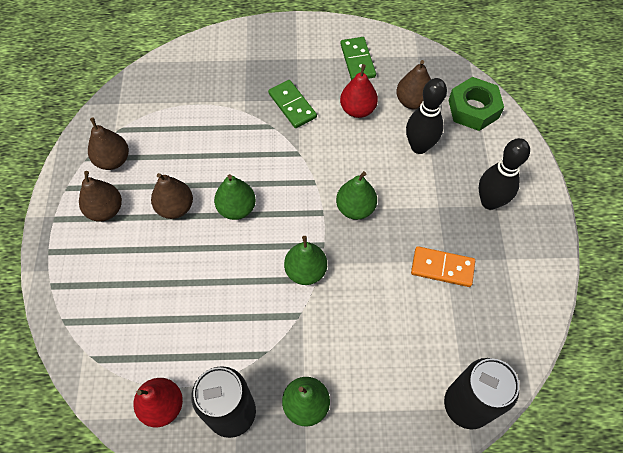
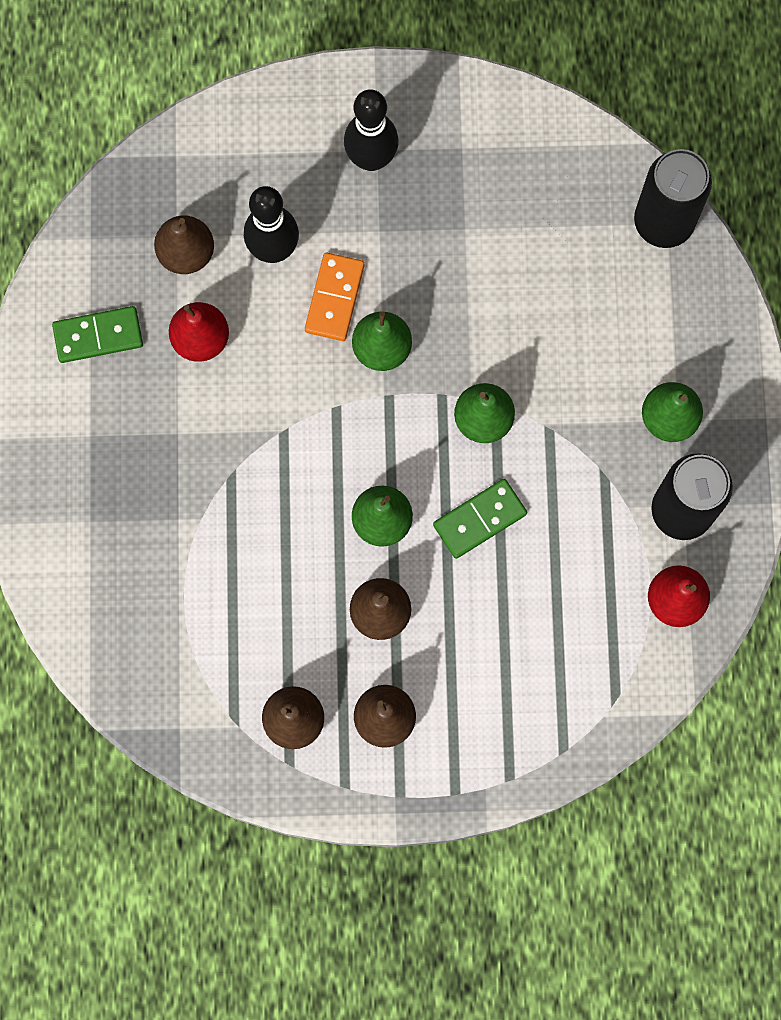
camera: 90 degrees left, 15 degrees up
green domino [268,80,317,128] -> green domino moved to [433,479,527,559]
orange domino [411,246,475,287] -> orange domino moved to [305,253,364,341]
green nut [449,77,504,131] -> none

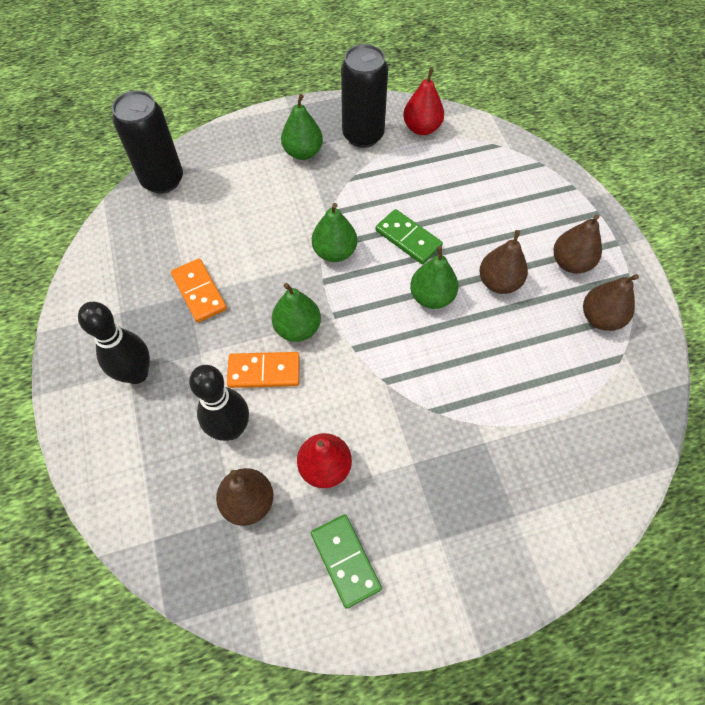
camera: 105 degrees left, 15 degrees down
none -> orange domino [171,259,227,323]

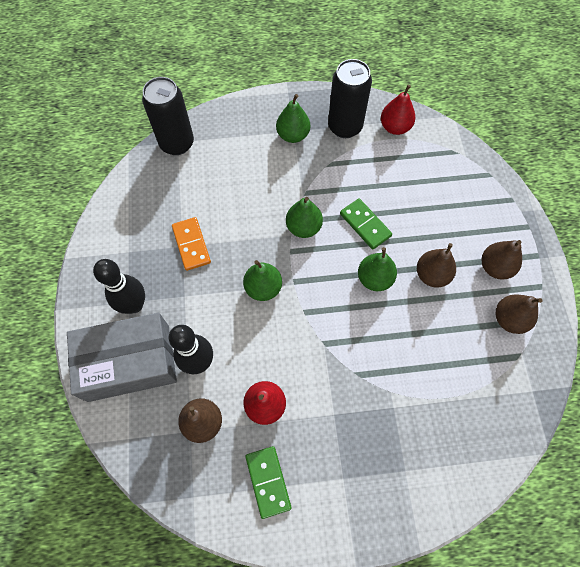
camera: 10 degrees right, 5 degrees up
orange domino [227,352,300,388] -> none
none -> grey box [67,313,177,402]

